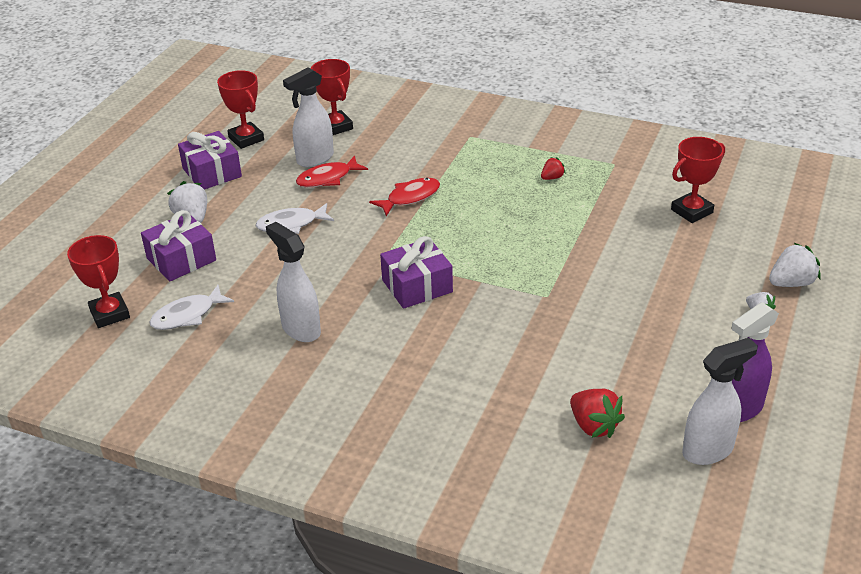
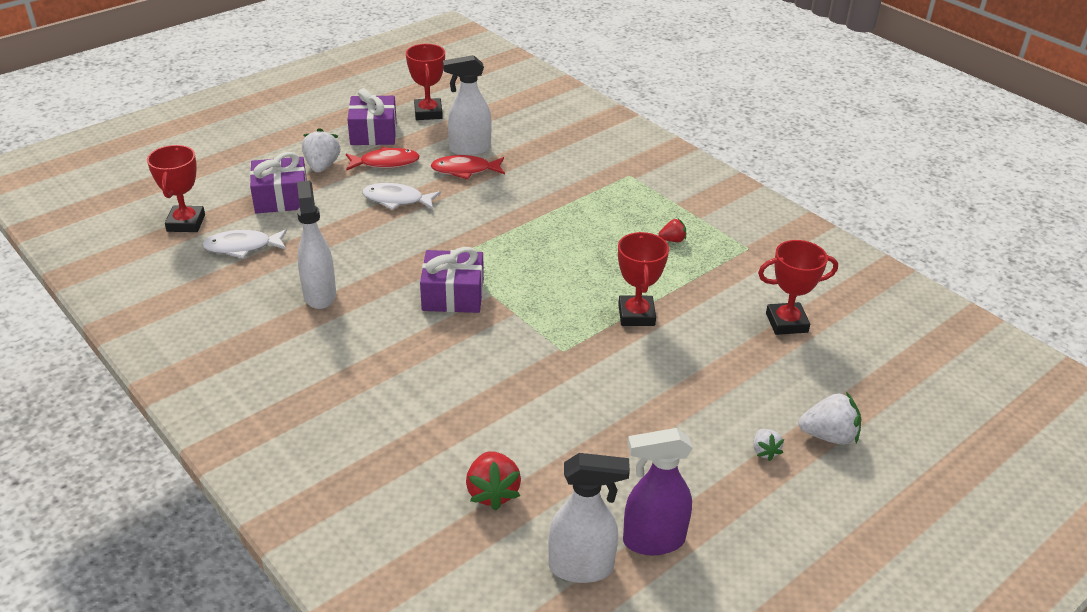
camera: 25 degrees right, 0 degrees up
red trophy [311,59,353,135] -> red trophy moved to [618,232,669,326]
red fish [369,178,440,216] -> red fish moved to [346,147,420,171]

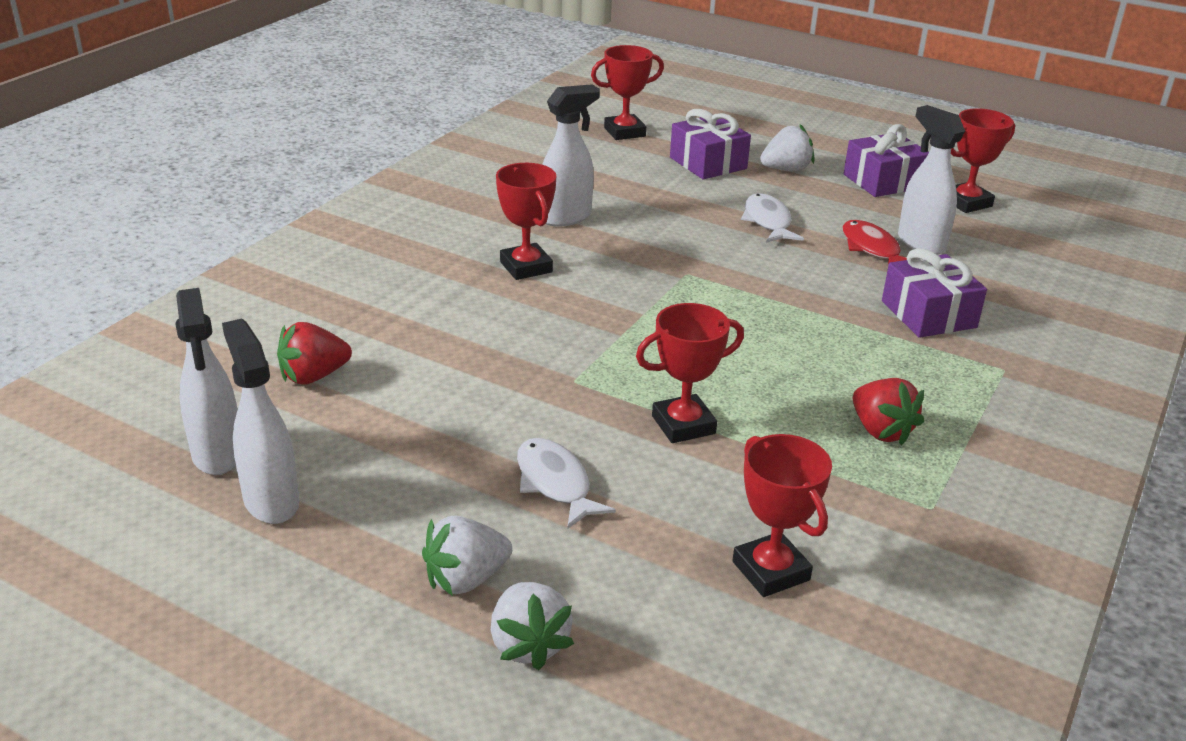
camera: 70 degrees right, 5 degrees down
white fish [202,229,287,259] -> white fish moved to [517,438,616,529]
red fish [346,147,420,171] -> none
purple gift [420,247,484,313] -> purple gift moved to [882,248,987,338]
purple spray bottle [623,428,693,555] -> white spray bottle [222,319,299,524]
red strawberry [658,219,686,242] -> red strawberry [853,378,924,446], size x1.74
white strawberry [753,429,784,461] -> white strawberry [422,515,512,596], size x1.74
none -> red trophy [496,163,556,280]

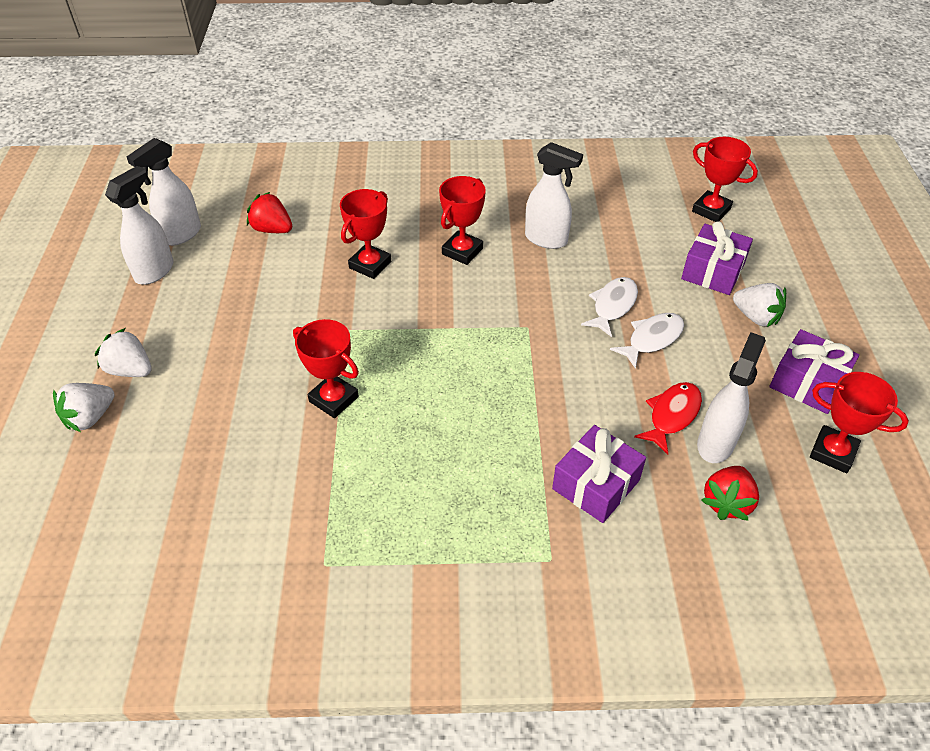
camera: 60 degrees right, 15 degrees up
white fish [517,438,616,529] -> white fish moved to [581,277,638,337]
red trophy [732,434,832,597] -> red trophy moved to [340,189,391,279]
red strawberry [853,378,924,446] -> red strawberry moved to [701,466,759,521]

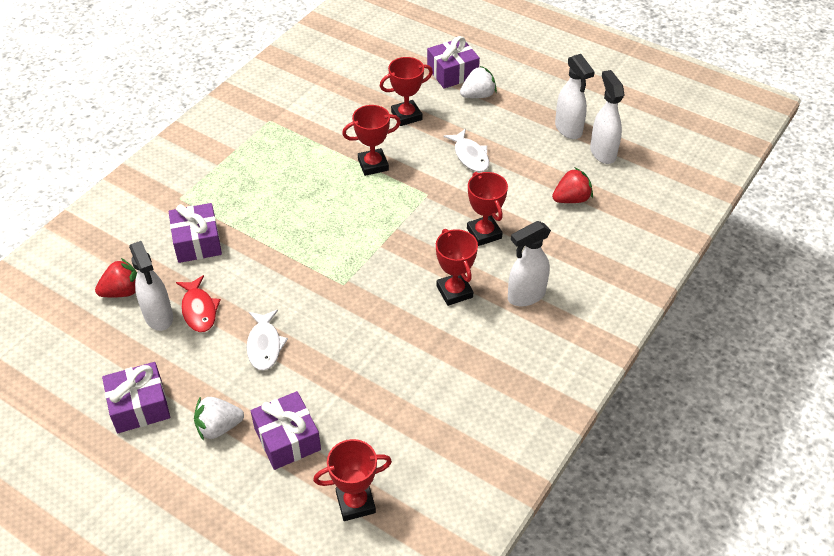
camera: 125 degrees right, 0 degrees up
white strawberry [53,383,115,432] -> purple gift [427,36,480,89]
white spray bottle [525,142,583,249] -> white spray bottle moved to [508,221,551,306]
white fish [581,277,638,337] -> white fish moved to [444,129,489,172]
red strawberry [701,466,759,521] -> red strawberry turned 90 degrees clockwise [95,258,137,297]
red trophy [810,372,909,473] -> red trophy moved to [380,57,433,126]

